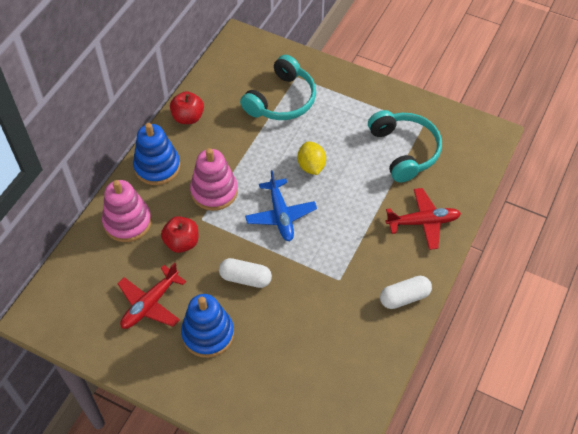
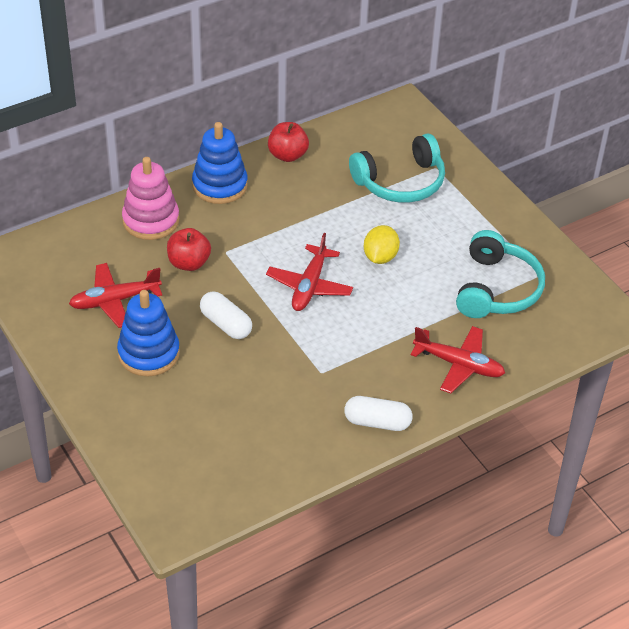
camera: 30 degrees right, 10 degrees down
pink stacking toy [190,148,238,211] -> none
blue plane [245,170,317,241] -> red plane [266,233,353,311]

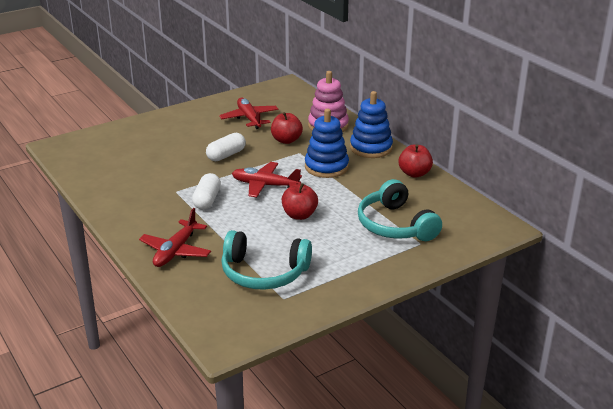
camera: 90 degrees right, 15 degrees down
blue stacking toy [117,290,180,377] -> blue stacking toy moved to [305,108,349,178]
white capsule [344,396,412,431] -> white capsule moved to [192,173,221,210]
yellow lemon [364,225,400,264] -> red apple [282,183,318,220]

